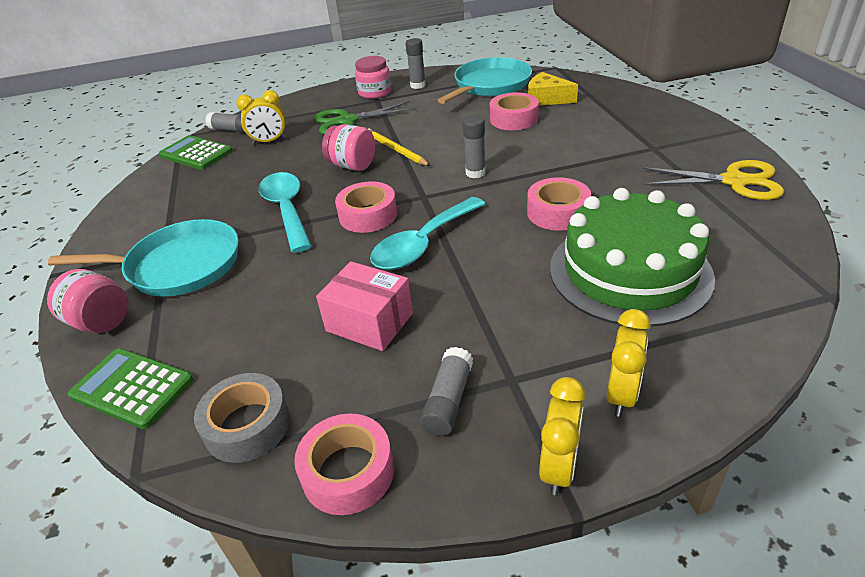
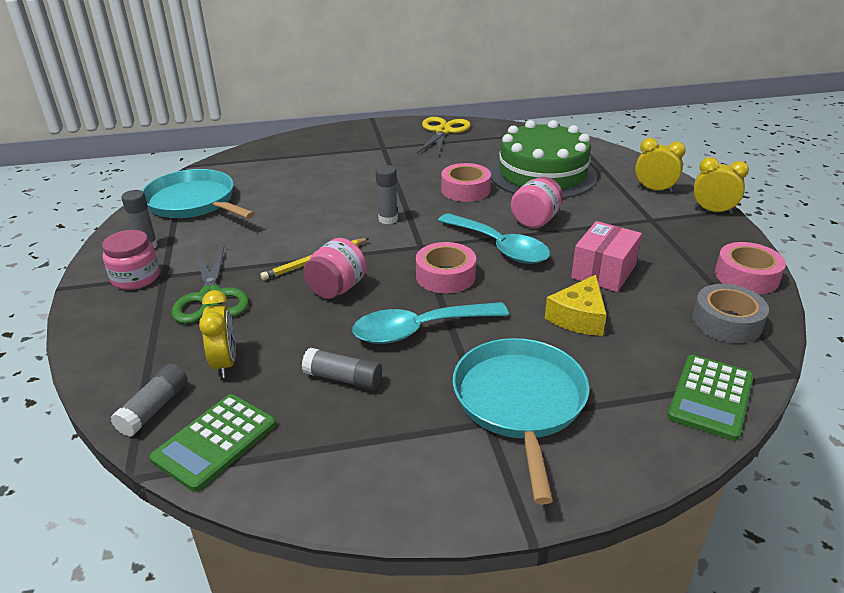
camera: 90 degrees left, 5 degrees down
pink jar [47,269,129,333] -> pink jar moved to [511,177,563,228]
grey glue stick [420,347,473,436] -> grey glue stick moved to [302,348,382,390]
pink tape [490,92,539,130] -> none
yellow cheese [528,72,578,106] -> yellow cheese moved to [545,275,607,336]

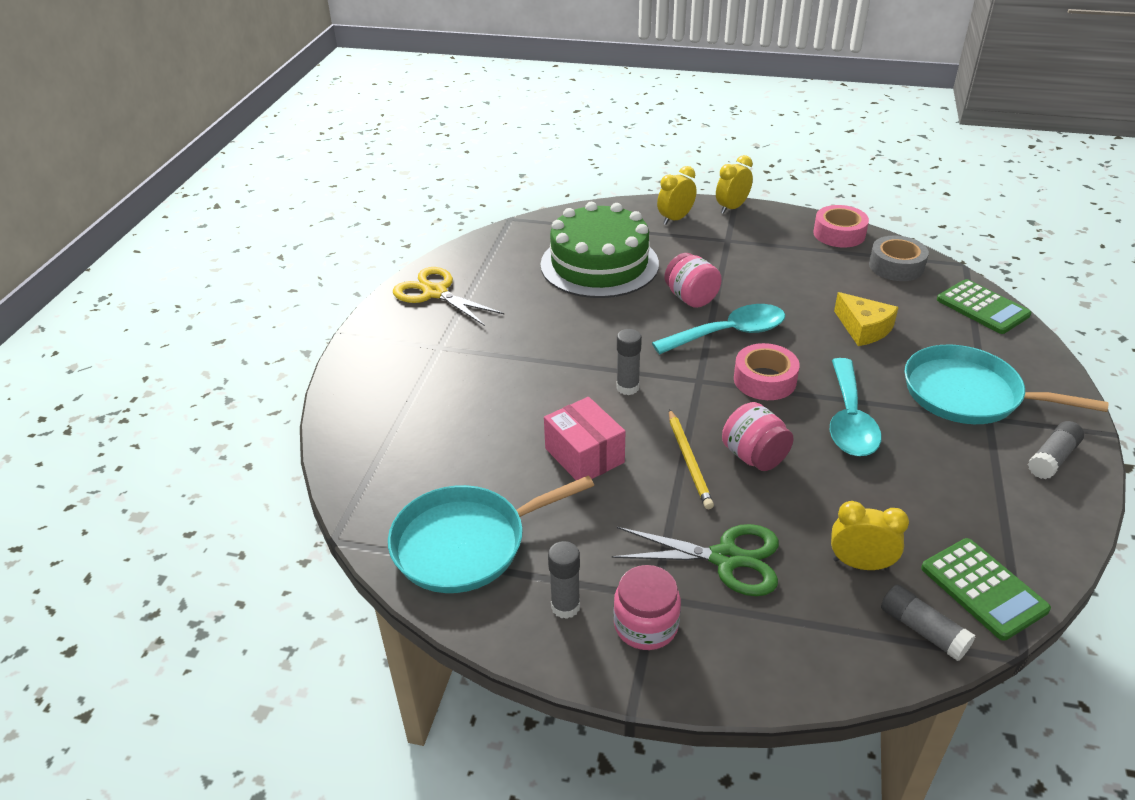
camera: 65 degrees left, 5 degrees up
grey glue stick [302,348,382,390] -> grey glue stick moved to [1028,421,1084,479]
pink tape [441,163,491,202] -> none
pink box [571,221,642,292] -> pink box moved to [544,397,626,480]

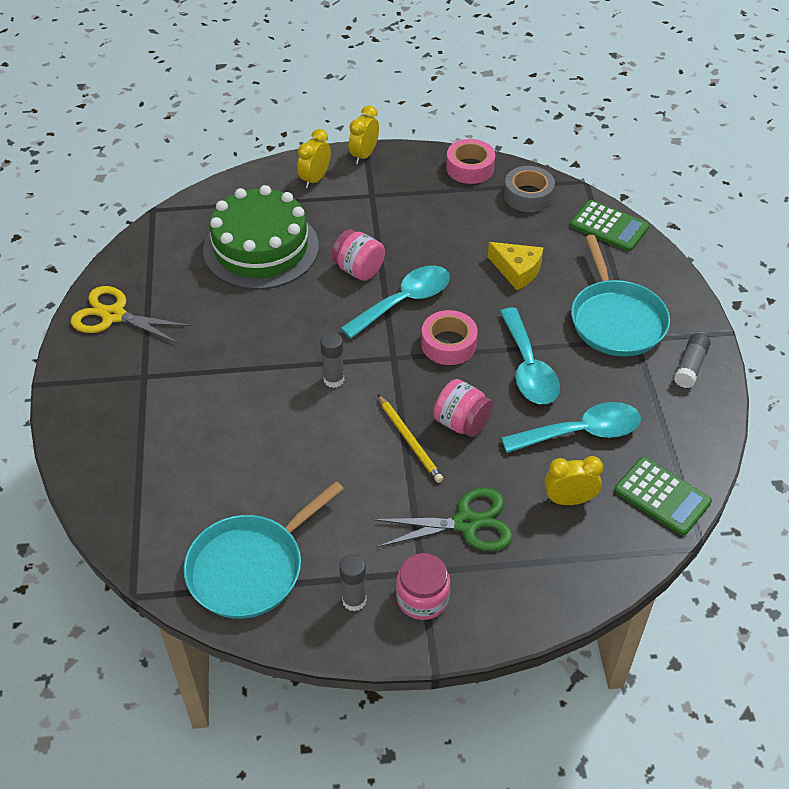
camera: 20 degrees left, 10 degrees up
pink box [544,397,626,480] -> none
grey glue stick [881,584,975,661] -> none
turquoise pan [904,344,1108,424] -> turquoise pan turned 105 degrees counterclockwise [571,235,670,357]
none -> turquoise spoon [501,402,641,453]

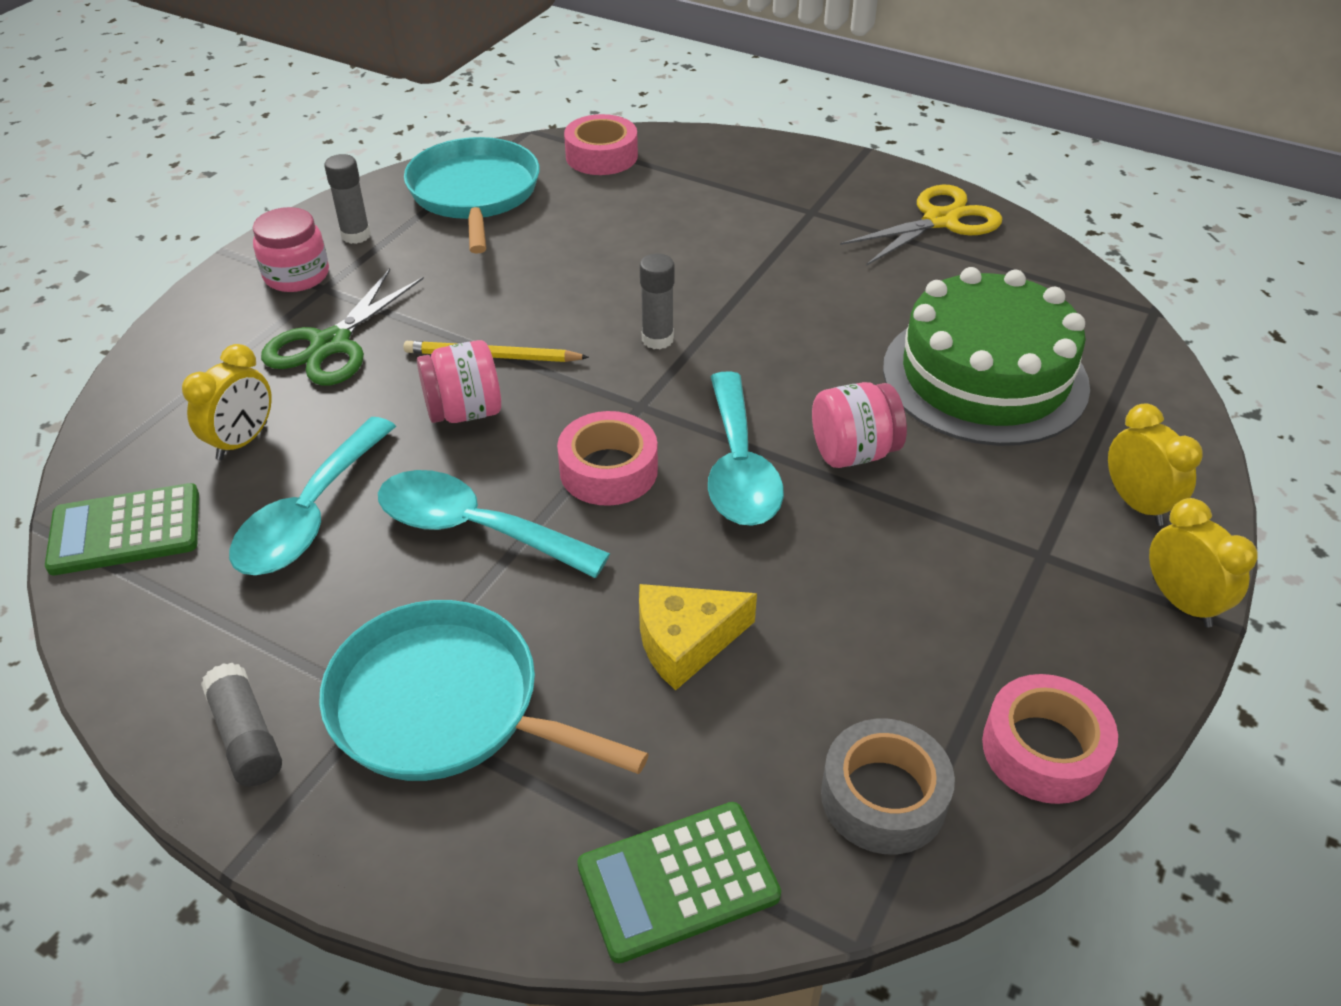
camera: 125 degrees right, 5 degrees down
none -> pink tape [564,114,638,175]

